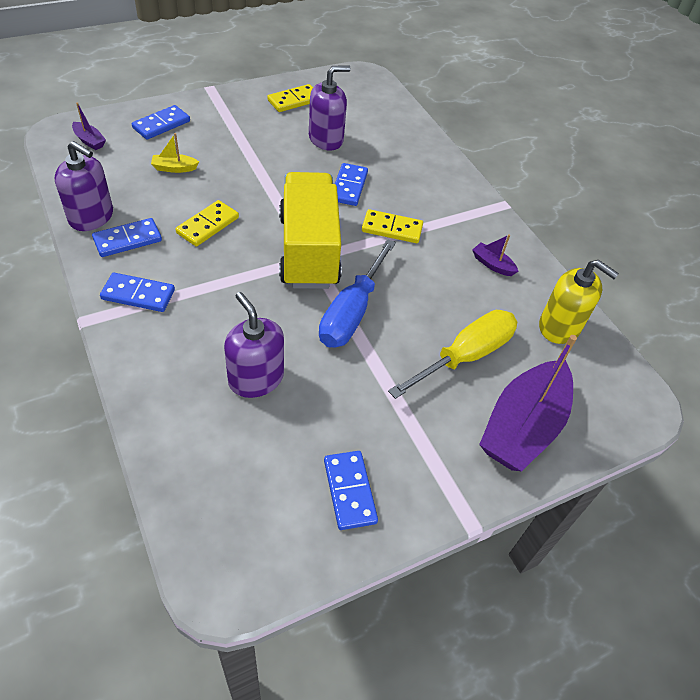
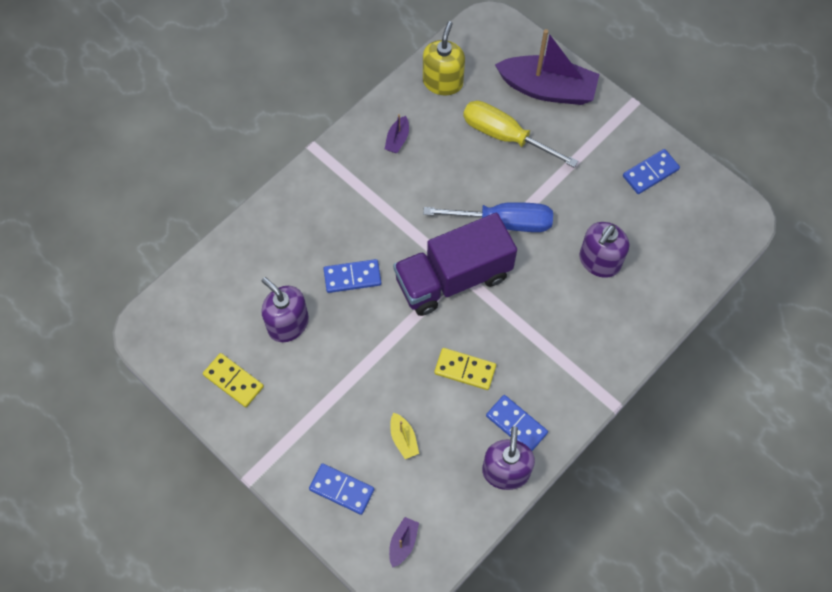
camera: 105 degrees left, 15 degrees up
blue domino [100,273,175,312] -> none
yellow truck [279,172,342,289] -> purple truck [393,213,517,316]
yellow domino [362,209,423,243] -> none

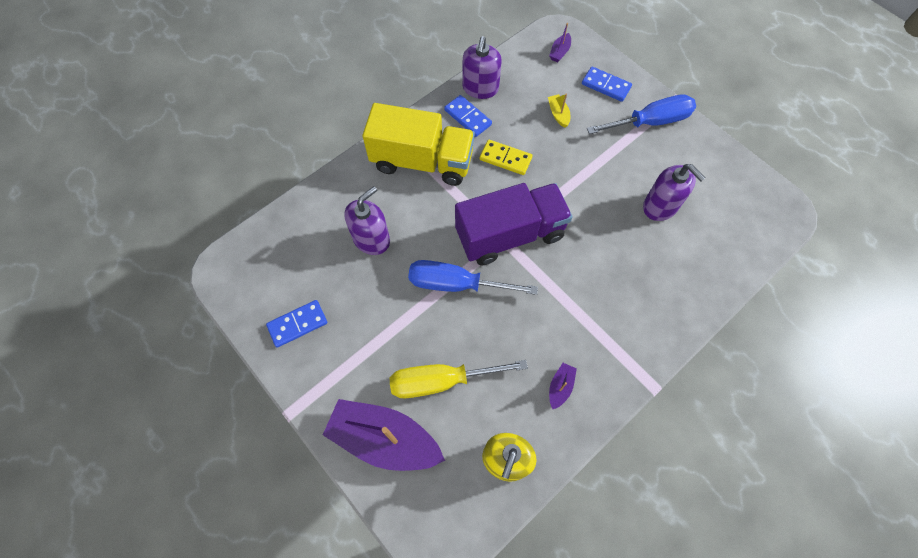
camera: 175 degrees left, 0 degrees up
yellow domino [203,353,264,407] -> none
blue domino [323,259,381,293] -> none
yellow screwdriver [463,100,578,168] -> yellow screwdriver turned 135 degrees clockwise [389,360,528,398]
none -> yellow truck [362,103,475,186]
none -> blue screwdriver [587,94,696,134]

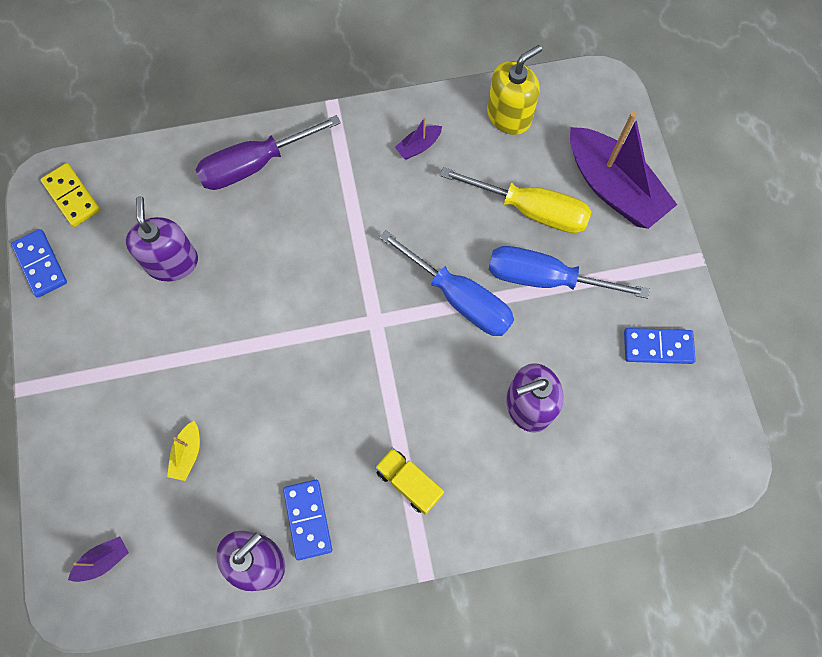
camera: 150 degrees left, 5 degrees up
yellow truck [362,103,475,186] -> yellow truck [375,448,444,515], size x0.46
purple truck [455,183,573,265] -> none
yellow domino [480,140,533,175] -> yellow domino moved to [40,163,100,227]
blue domino [582,67,632,102] -> blue domino moved to [11,229,67,297]
blue screwdriver [587,94,696,134] -> blue screwdriver moved to [489,246,650,299]
none -> purple screwdriver [195,115,341,190]

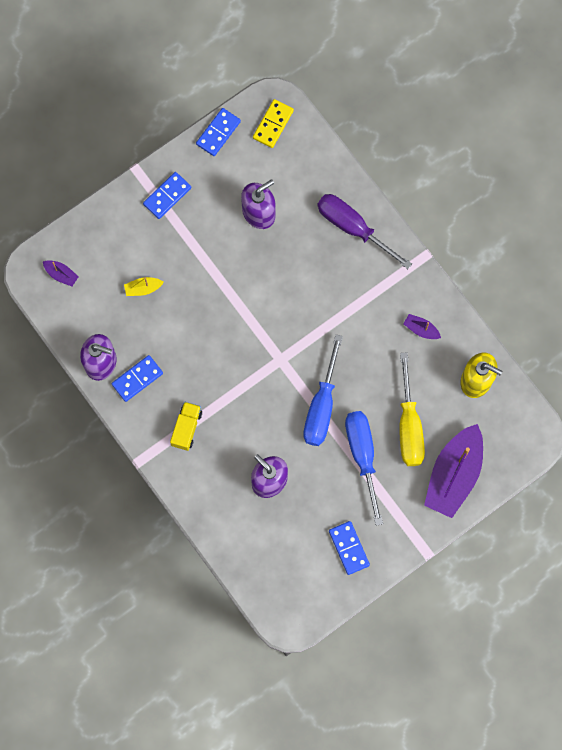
camera: 65 degrees right, 5 degrees up
none -> blue domino [143,172,191,219]

